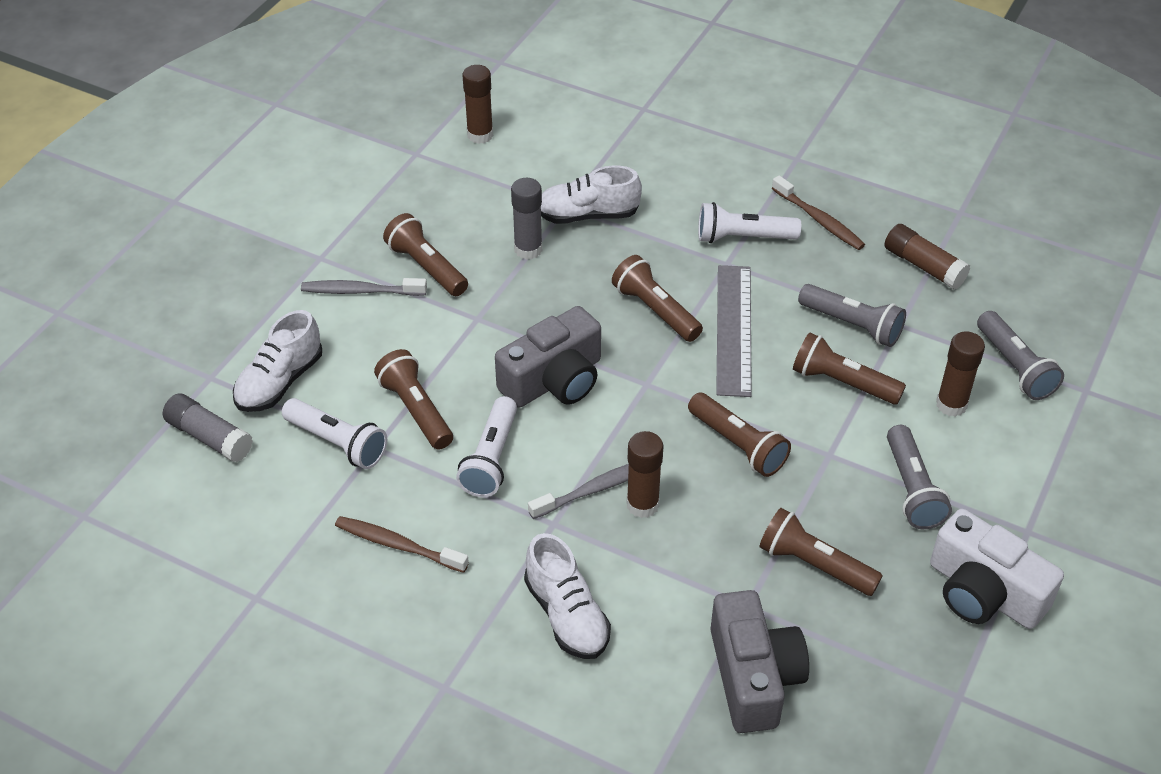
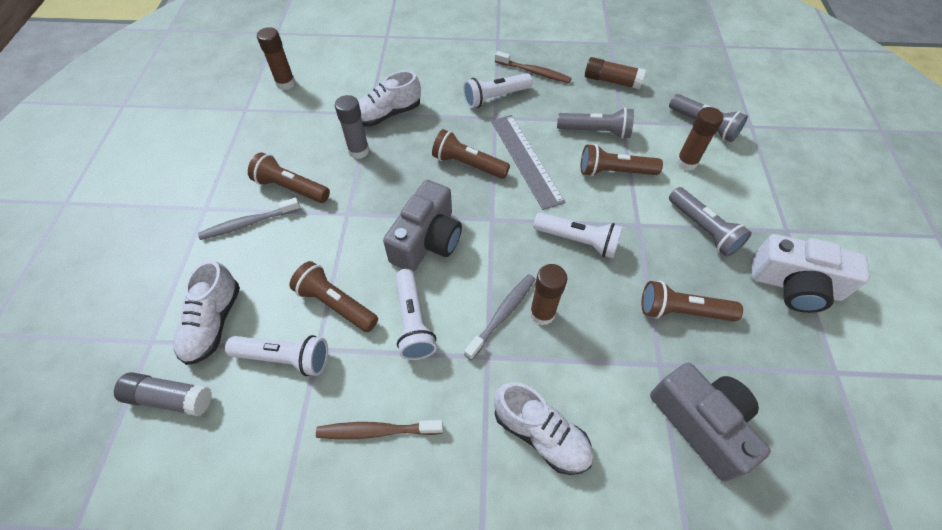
camera: 25 degrees left, 10 degrees up
brown flashlight [688,393,791,477] -> white flashlight [533,213,623,258]

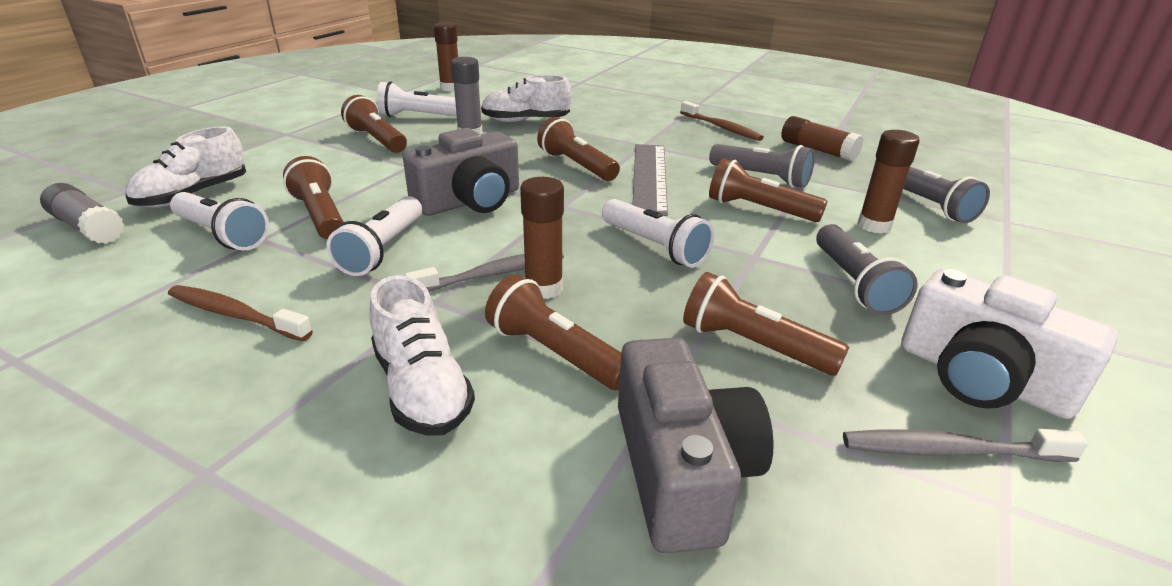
camera: 25 degrees right, 25 degrees down
grey toothbrush [198,198,301,240] -> grey toothbrush moved to [843,429,1088,462]
white flashlight [463,73,533,108] -> white flashlight moved to [377,81,457,117]
none -> brown flashlight [485,274,621,390]

